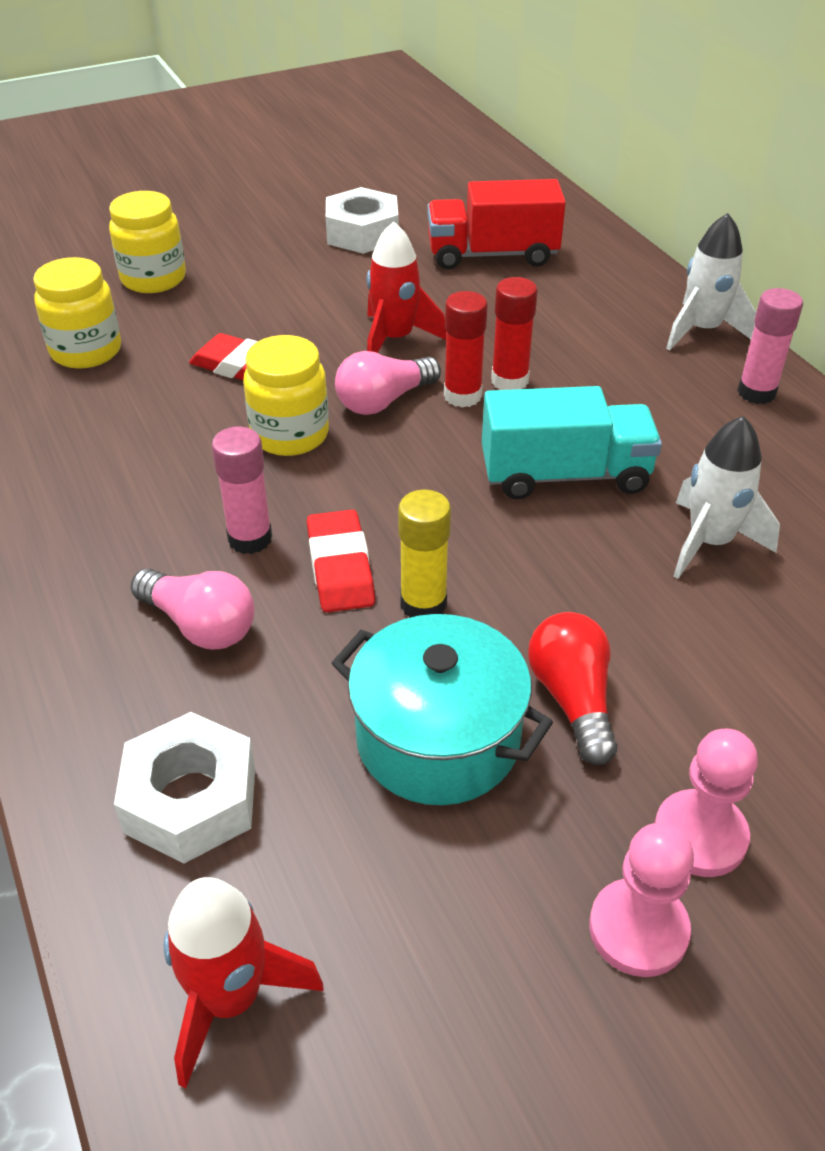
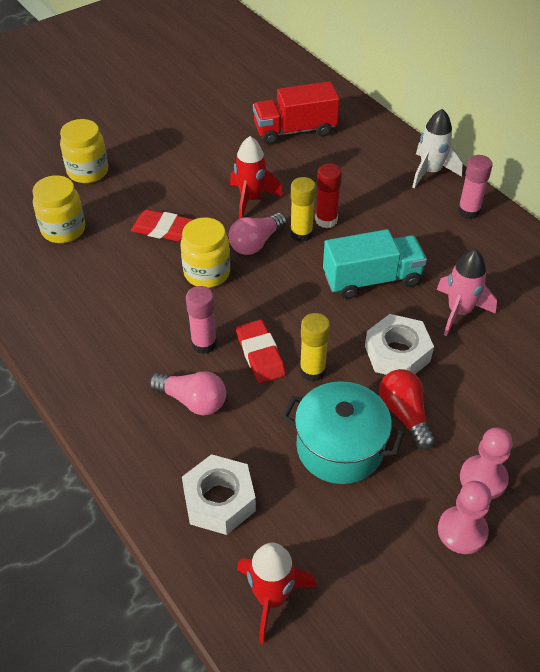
camera: 10 degrees left, 5 degrees up
white nut [326,187,398,254] -> white nut moved to [365,314,434,375]
red glue stick [444,291,488,408] -> yellow glue stick [290,177,316,242]
white rocket [674,416,780,579] -> pink rocket [436,249,497,336]

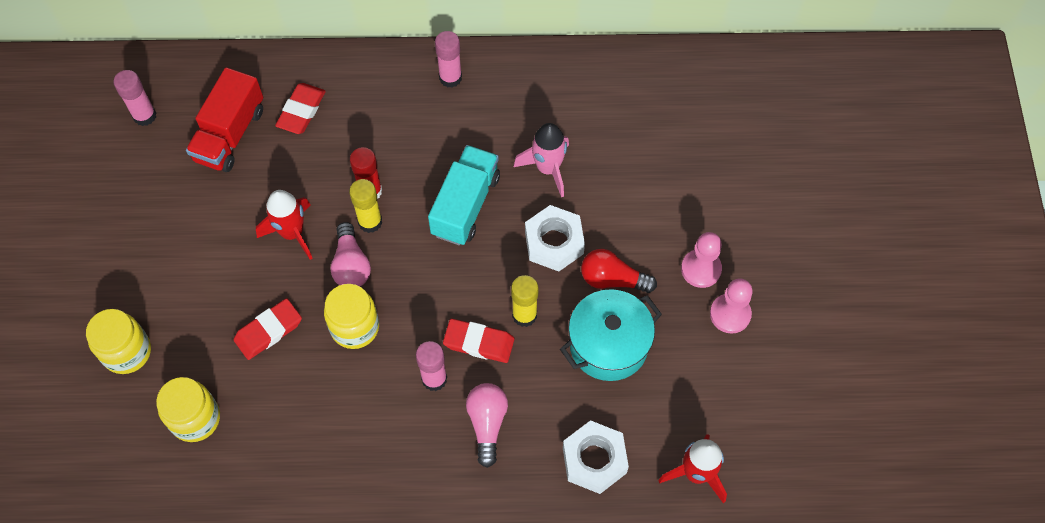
camera: 55 degrees left, 15 degrees up
pink light bulb [149,371,226,415] -> pink light bulb turned 60 degrees counterclockwise [466,383,508,468]
white rocket [412,109,463,188] -> none
none -> pink glue stick [114,70,156,126]
none -> red eraser [275,83,326,134]

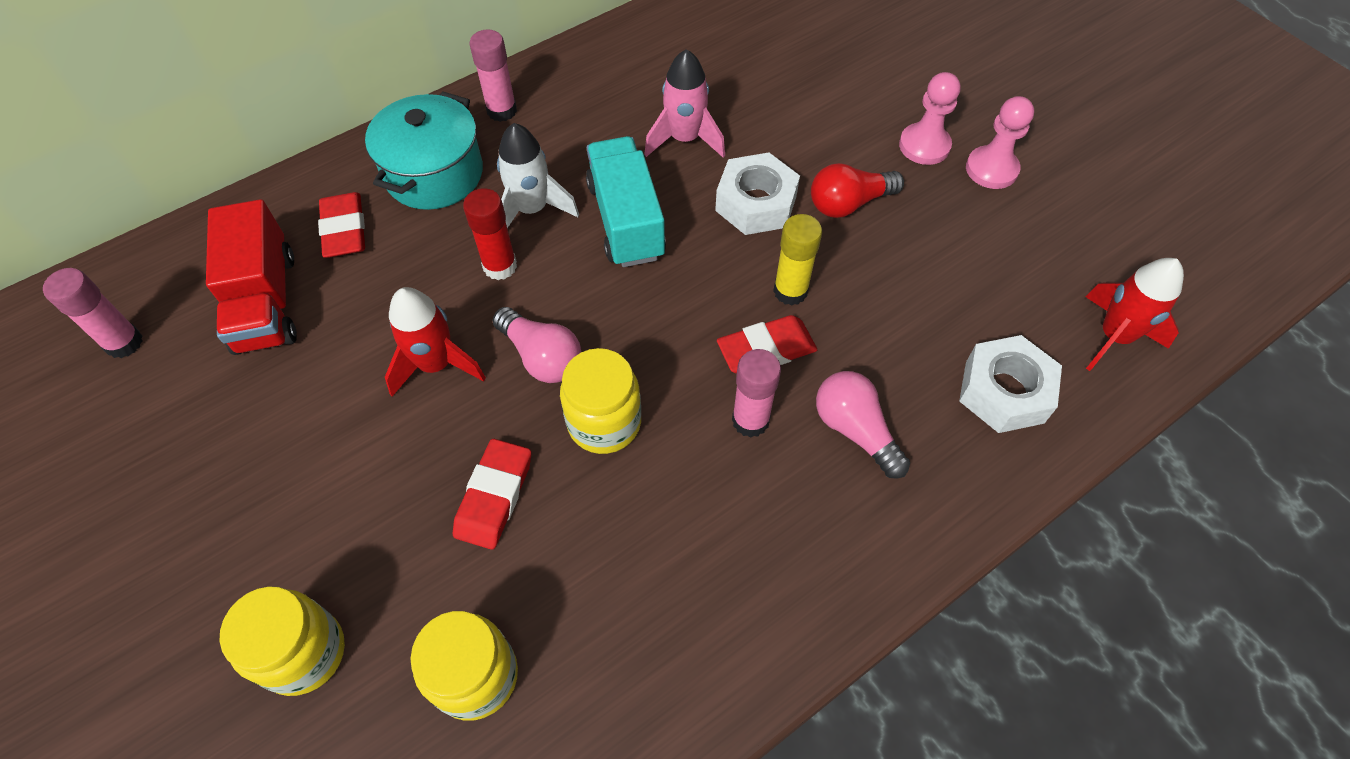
camera: 35 degrees left, 5 degrees down
yellow glue stick [349,179,382,233] -> none
turquoise pot [560,289,662,381] -> turquoise pot moved to [365,91,483,210]
none -> white rocket [497,123,579,228]

